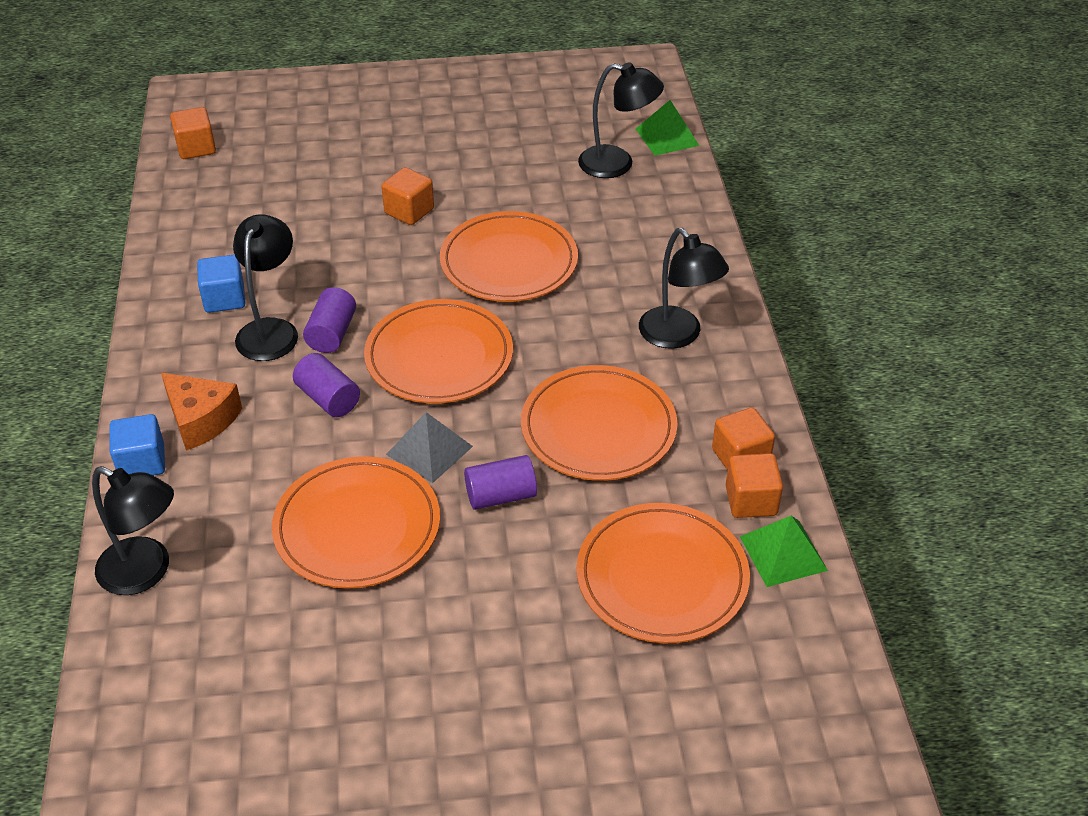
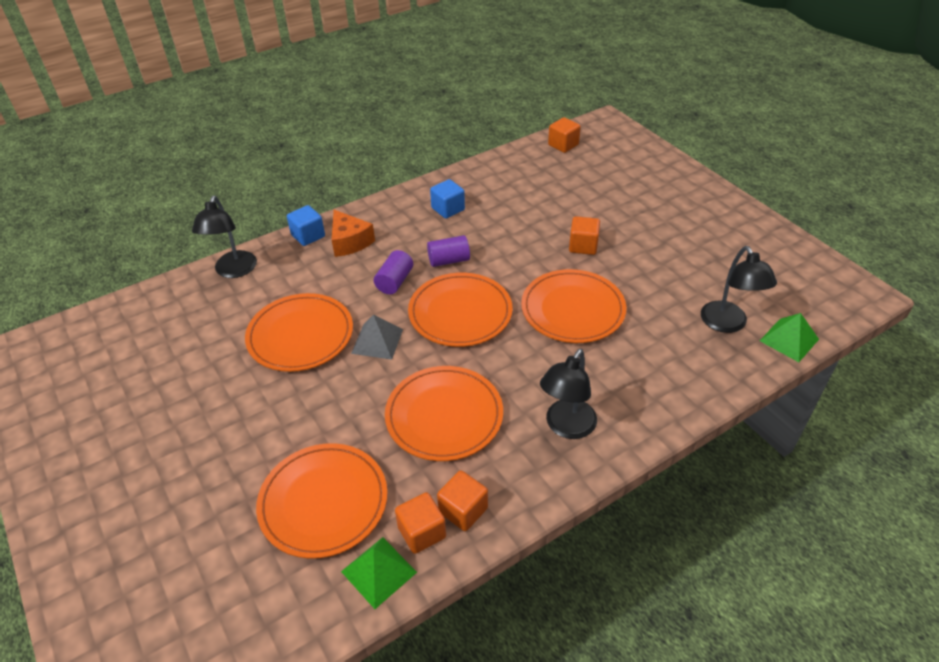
camera: 65 degrees right, 0 degrees up
orange cheese [161,373,242,451] -> orange cheese turned 45 degrees counterclockwise [332,210,375,257]
black lamp [233,214,298,361] -> none
purple cylinder [464,455,537,510] -> none

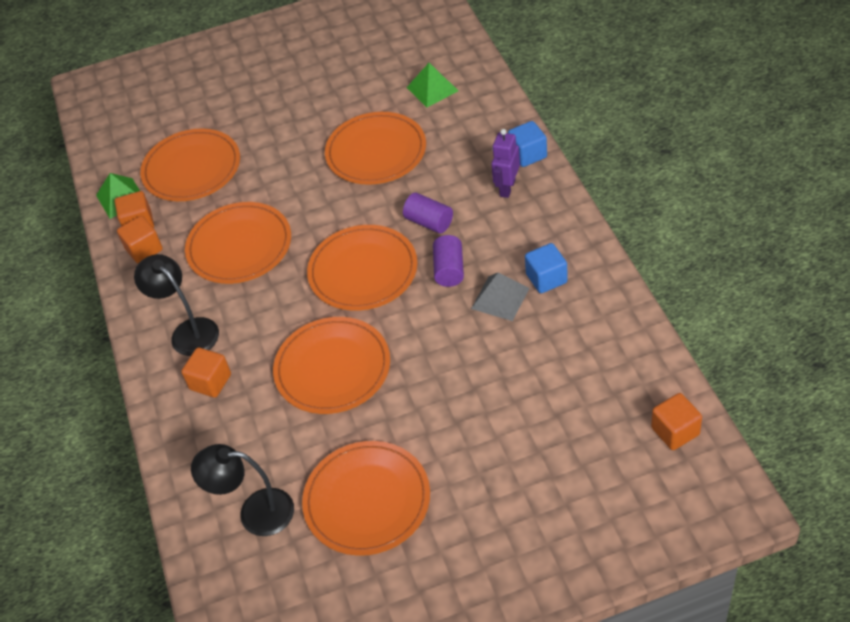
camera: 110 degrees right, 5 degrees up
black lamp [192,195,257,278] -> none
orange cheese [332,210,375,257] -> purple robot [491,129,520,198]
grey pyramid [351,315,403,360] -> grey pyramid moved to [471,273,529,321]
orange cube [569,216,600,255] -> orange cube moved to [181,347,231,398]
green pyramid [760,313,819,362] -> green pyramid moved to [406,63,458,107]
none -> orange plate [302,441,430,556]

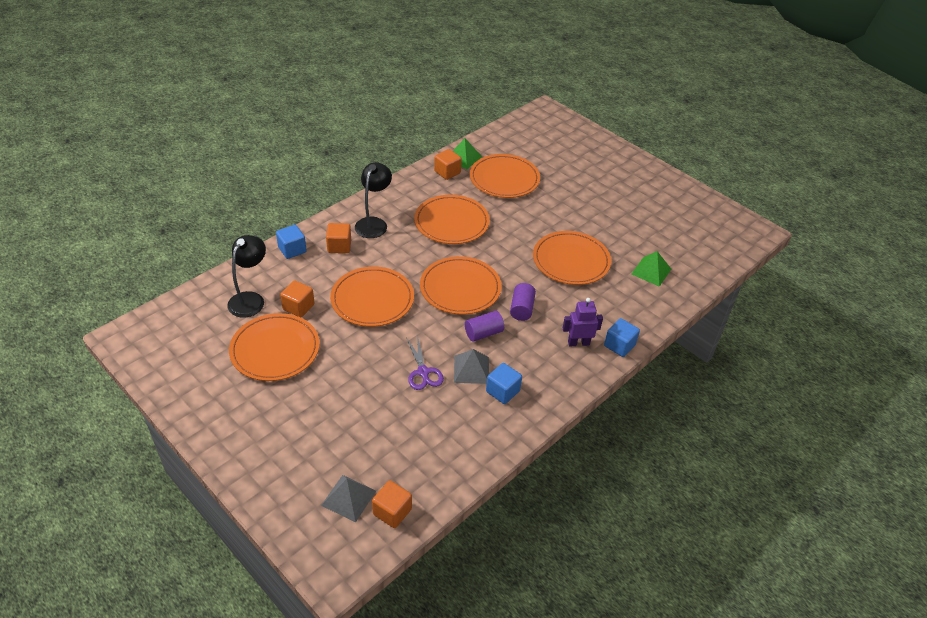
camera: 55 degrees right, 5 degrees down
orange cube [117,216,163,264] -> orange cube moved to [280,280,315,317]
black lamp [191,444,294,536] -> black lamp turned 45 degrees clockwise [227,235,266,318]
none -> blue cube [276,225,307,259]
none -> grey pyramid [321,475,376,522]
none -> purple scissors [407,339,444,390]

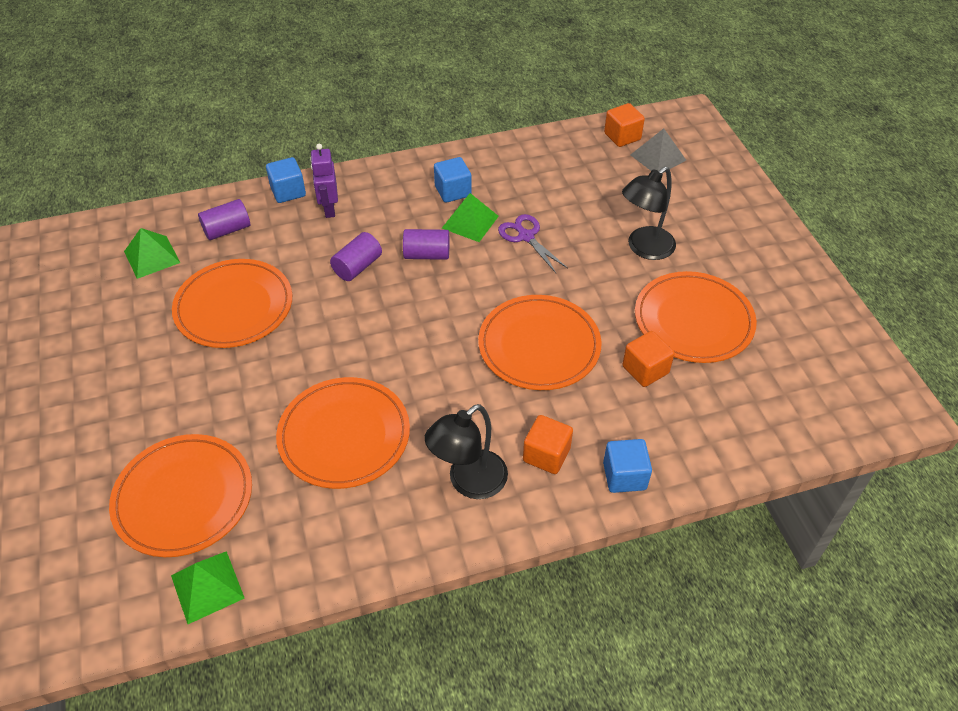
camera: 150 degrees left, 5 degrees up
black lamp [227,235,266,318] -> black lamp moved to [622,167,676,260]
purple scissors [407,339,444,390] -> purple scissors turned 45 degrees counterclockwise [498,214,568,273]
orange plate [420,256,502,315] -> none
orange cube [434,149,462,180] -> none
grey pyramid [454,349,489,384] -> green pyramid [442,193,499,242]
purple robot [563,298,603,346] -> purple robot turned 60 degrees clockwise [310,144,338,218]
none -> purple cylinder [198,199,250,240]

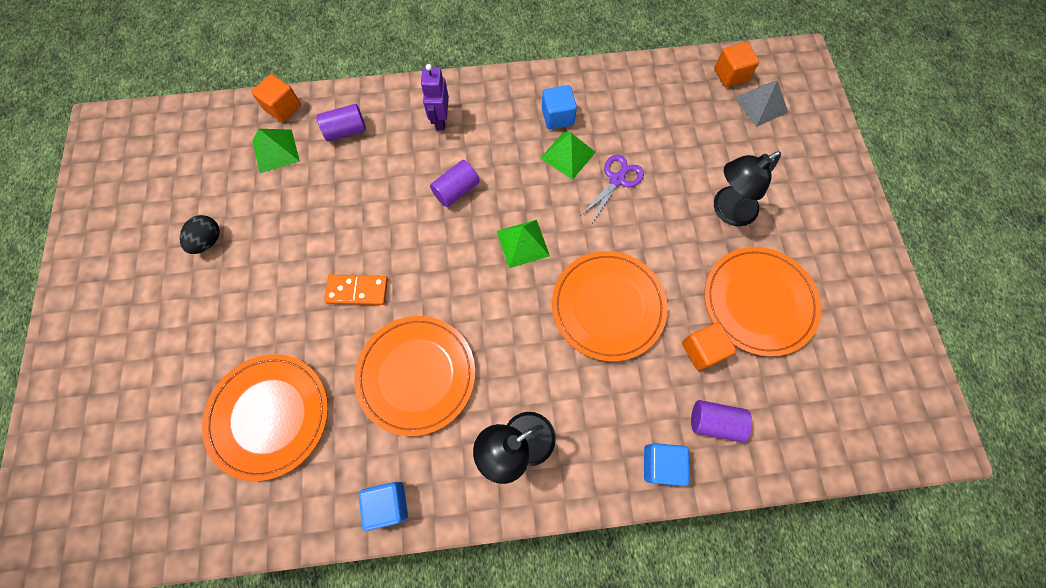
camera: 10 degrees right, 20 degrees up
green pyramid [171,551,245,624] -> green pyramid moved to [497,220,550,268]
orange plate [172,259,292,348] -> none
blue cube [266,157,306,203] -> blue cube moved to [358,482,408,531]
purple cylinder [403,229,449,260] -> purple cylinder moved to [691,400,752,443]
purple scissors [498,214,568,273] -> purple scissors turned 60 degrees clockwise [582,155,644,223]
orange cube [523,415,573,474] -> orange cube moved to [251,74,301,122]
none -> black egg [180,215,219,254]
none -> orange domino [324,275,388,305]

